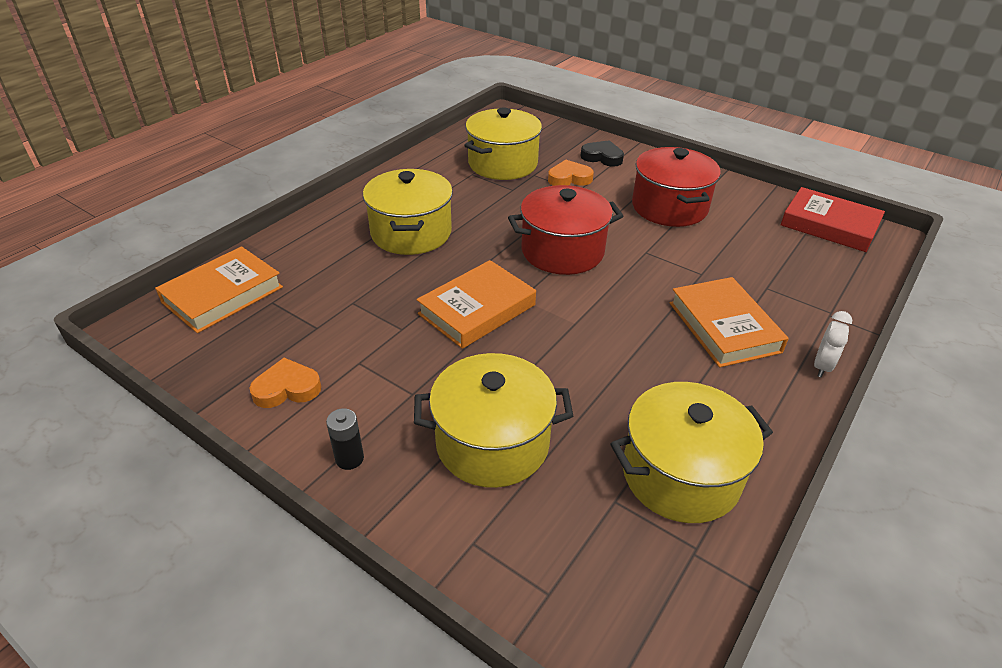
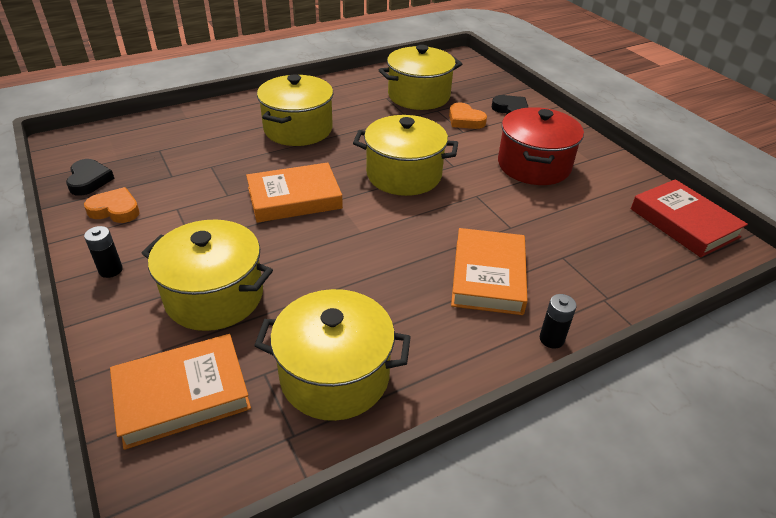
camera: 25 degrees right, 0 degrees up
orange book [155,246,283,333] -> orange book moved to [110,334,251,450]
red pot [508,185,623,275] -> yellow pot [353,115,458,196]
orange heart [548,160,594,186] -> orange heart turned 150 degrees counterclockwise [449,103,487,129]
white clock [814,311,852,377] -> black battery [540,294,577,349]
none -> black heart [66,159,115,196]

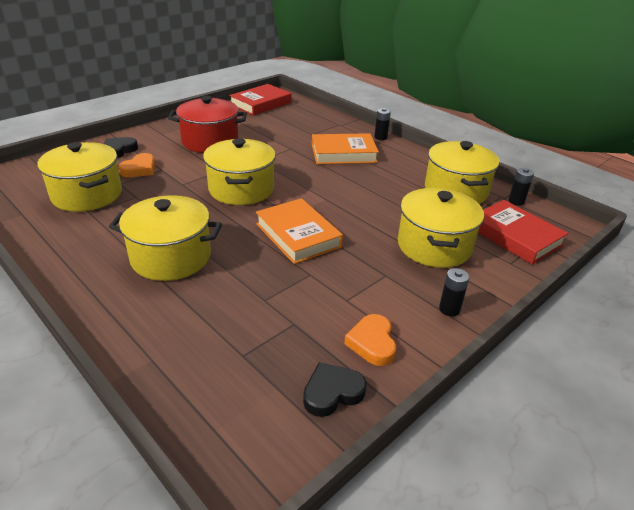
camera: 105 degrees left, 5 degrees down
orange book [110,334,251,450] -> red book [478,200,568,265]
none -> black battery [509,168,534,206]

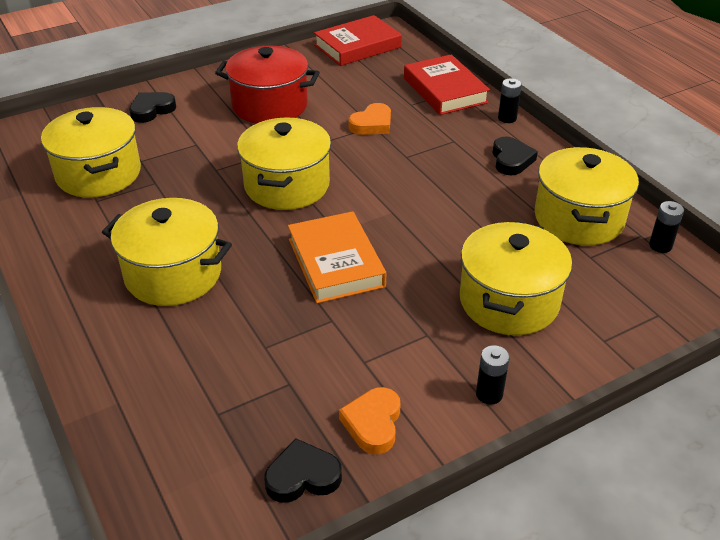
camera: 15 degrees right, 5 degrees up
orange heart [118,153,155,177] -> orange heart moved to [348,103,391,135]
orange book [312,133,379,164] -> none
red book [478,200,568,265] -> red book moved to [404,54,490,115]
none -> black heart [492,137,538,175]

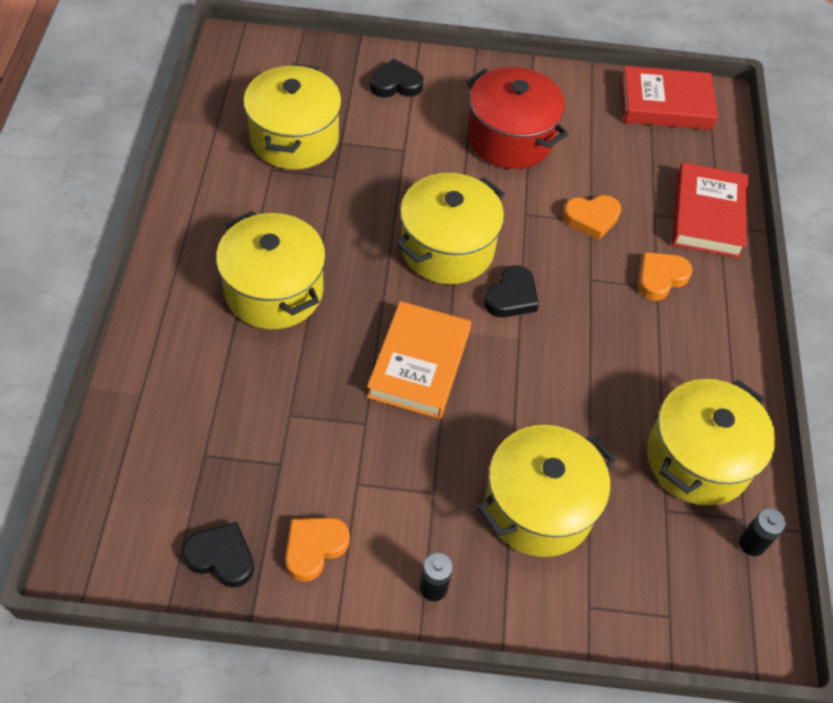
camera: 30 degrees right, 15 degrees up
black heart [492,137,538,175] -> black heart moved to [484,265,539,317]
black battery [498,78,522,123] -> none
none -> orange heart [638,252,693,300]

